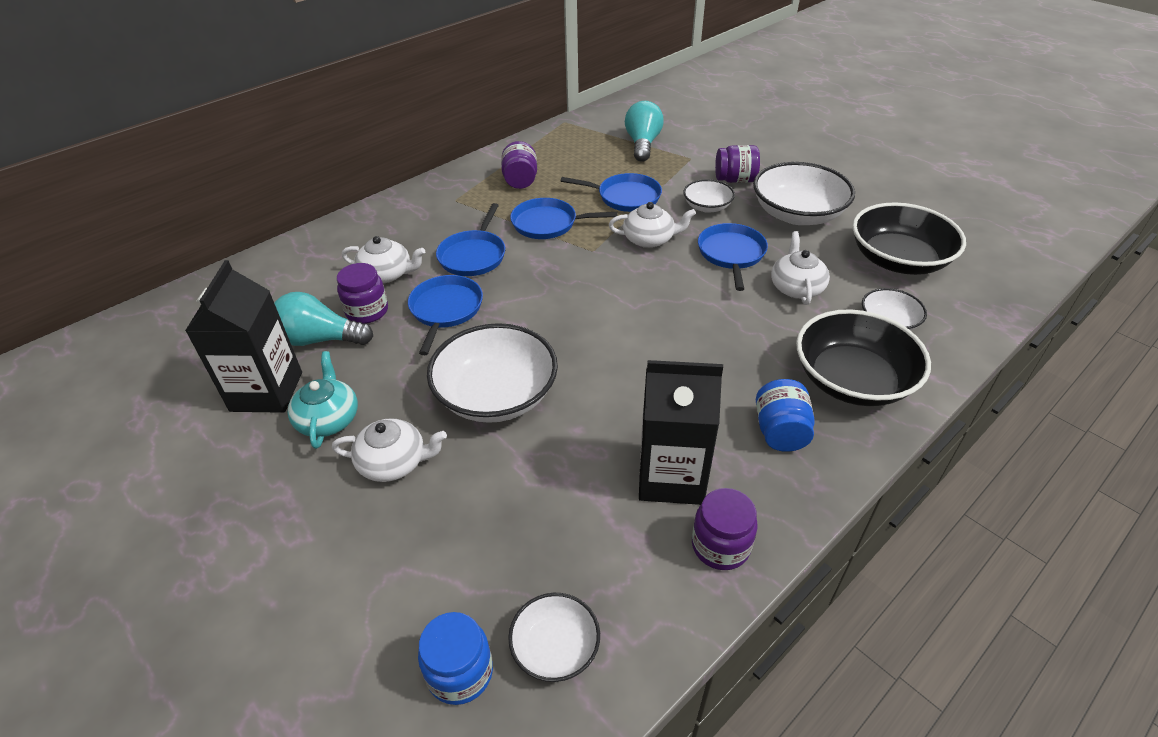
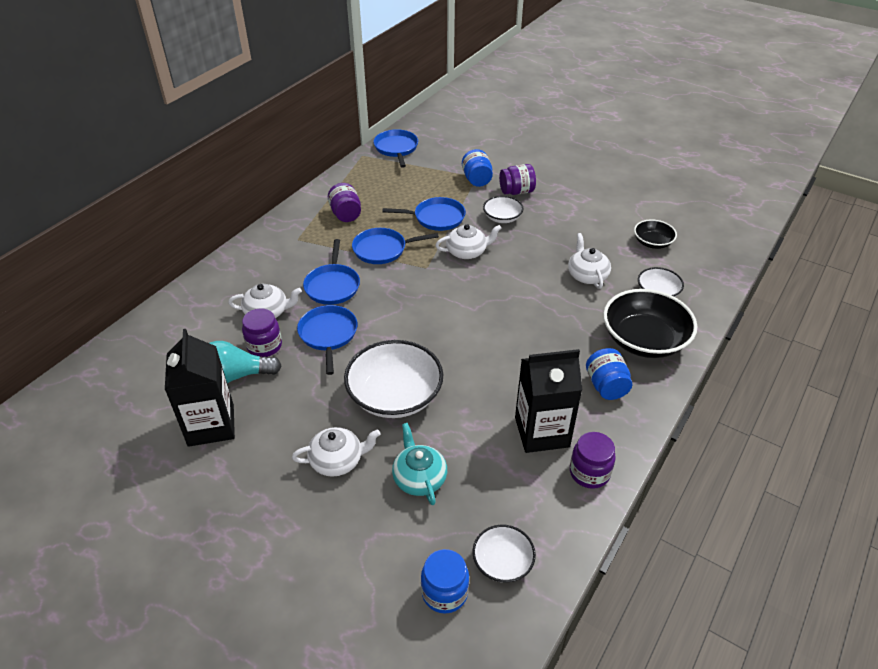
camera: 15 degrees left, 0 degrees up
turquoise teapot [287,351,358,449] -> turquoise teapot moved to [392,423,447,505]
turquoise light bulb [625,101,664,162] -> none
blue pan [698,223,768,291] -> blue pan moved to [373,129,418,168]
white bowl [753,162,855,225] -> none
black bowl [852,202,966,275] -> black bowl [634,219,677,249], size x0.53
none -> blue jar [462,149,493,187]

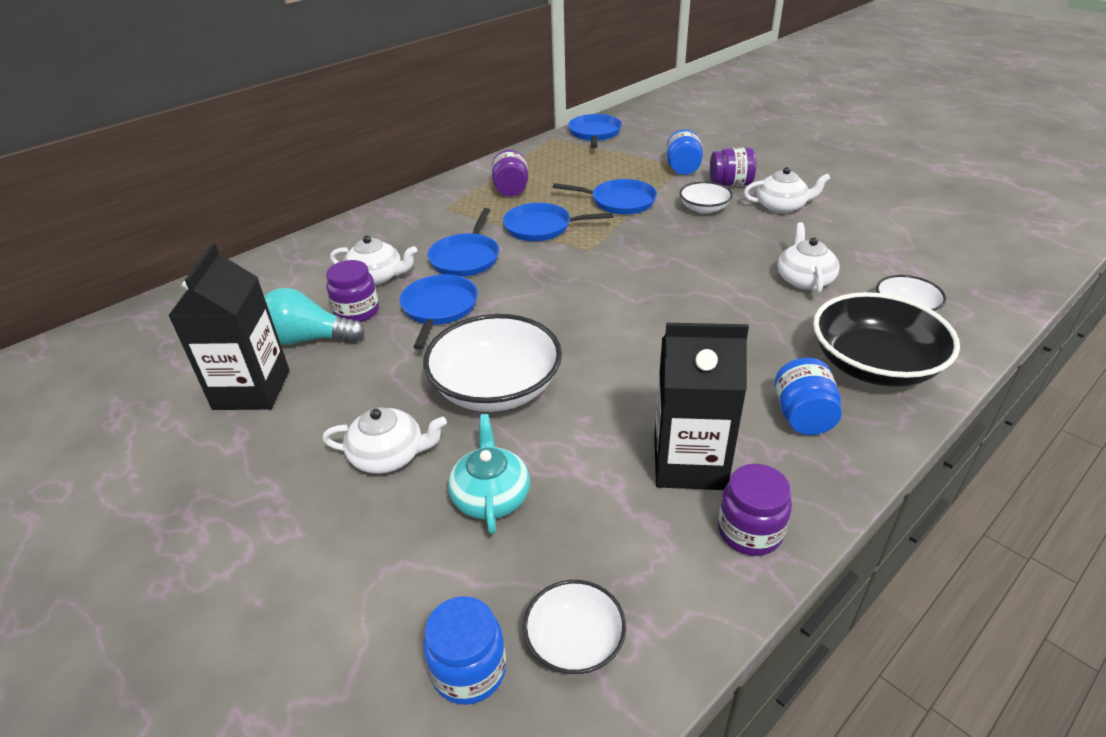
camera: 15 degrees right, 5 degrees down
white teapot [435,224,502,259] -> white teapot moved to [744,167,830,213]
black bowl [634,219,677,249] -> none

